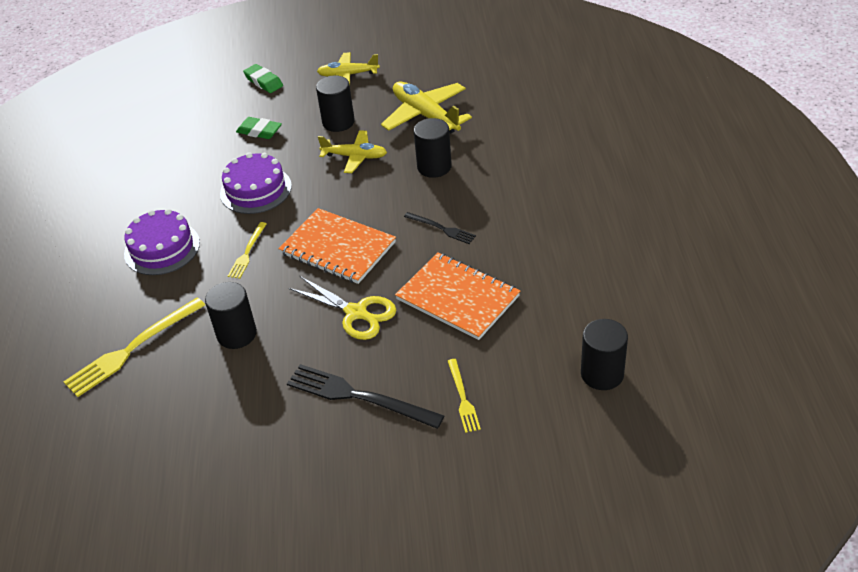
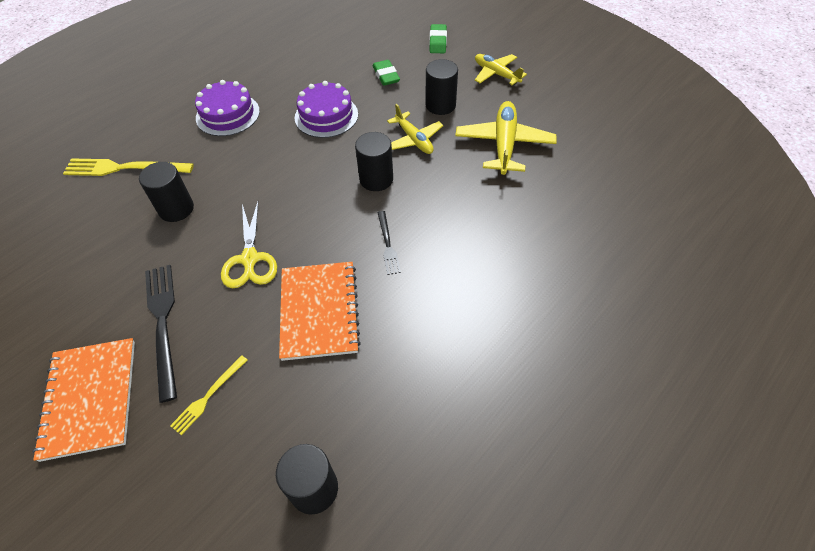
camera: 45 degrees right, 10 degrees up
yellow fork [228,222,267,279] -> none
orange notebook [278,208,396,284] -> orange notebook moved to [32,338,135,462]
black cylinder [414,118,452,178] -> black cylinder moved to [355,132,393,191]

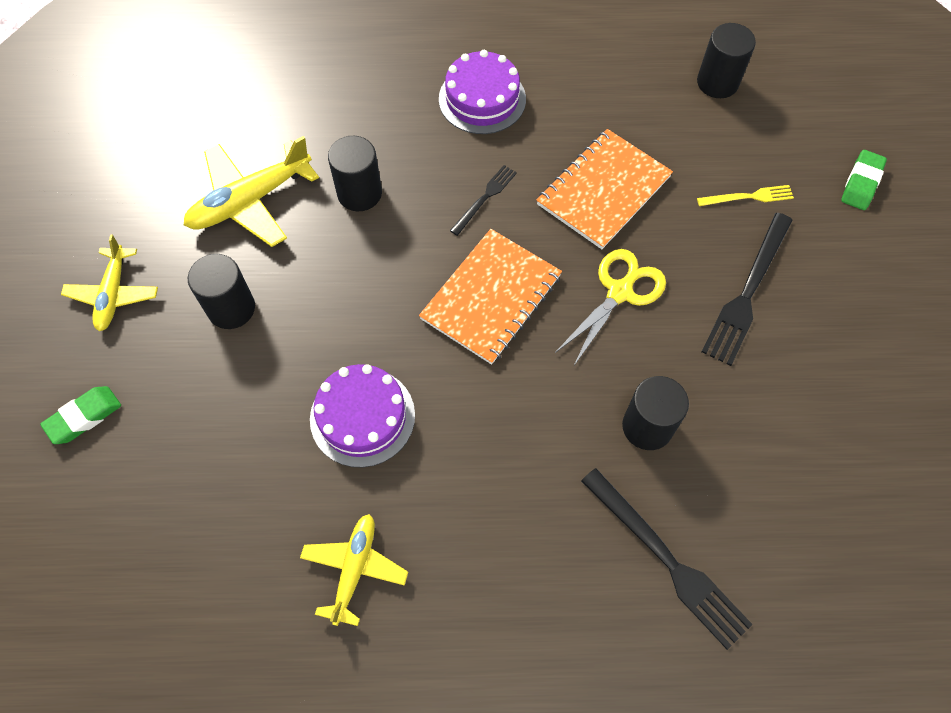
camera: 135 degrees left, 10 degrees up
orange notebook [32,338,135,462] -> orange notebook moved to [419,229,562,365]
yellow fork [63,158,194,176] -> black fork [581,468,753,650]
purple cake [195,80,260,136] -> purple cake moved to [439,50,526,134]
black cylinder [355,132,393,191] -> black cylinder moved to [328,136,382,211]
green eraser [373,60,400,86] -> green eraser moved to [841,150,887,210]
yellow plane [387,104,443,154] -> yellow plane moved to [300,514,408,626]

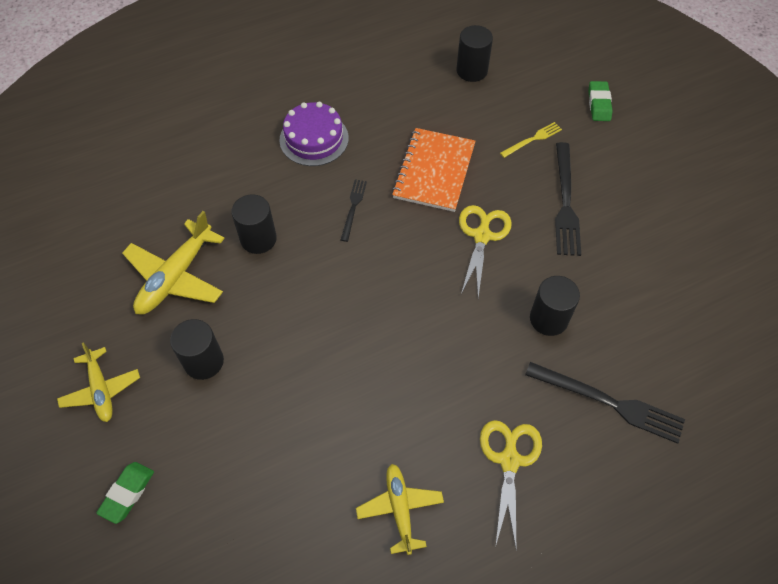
camera: 25 degrees left, 5 degrees down
purple cake [310,364,415,468] -> none
orange notebook [419,229,562,365] -> none
none -> yellow scissors [480,420,542,548]

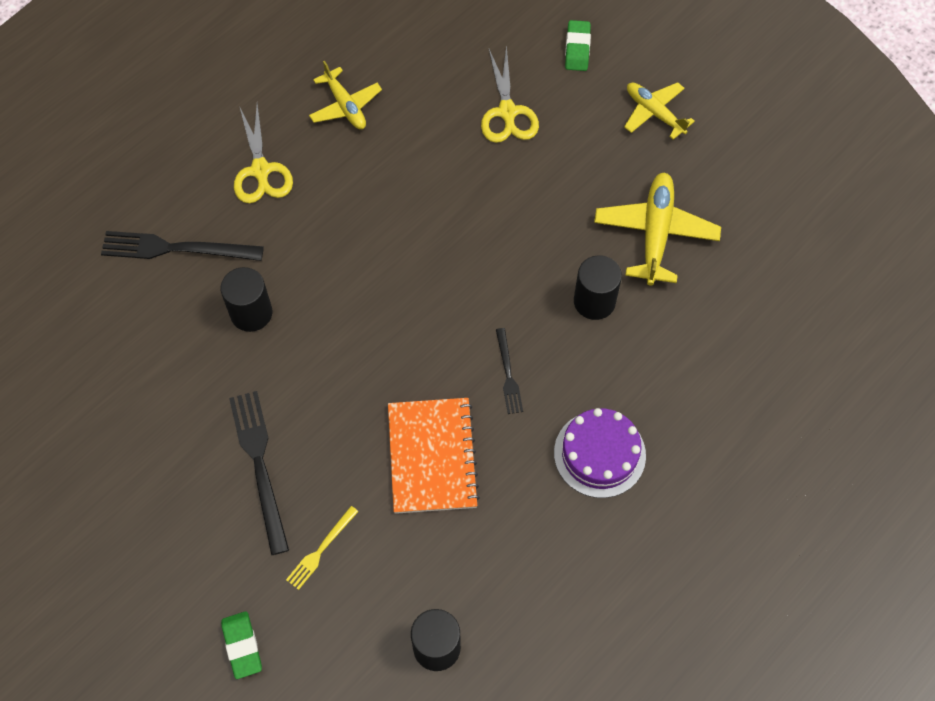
camera: 160 degrees right, 5 degrees up
black cylinder [170,319,224,380] -> none
yellow scissors [459,205,512,297] -> yellow scissors moved to [481,45,539,143]

